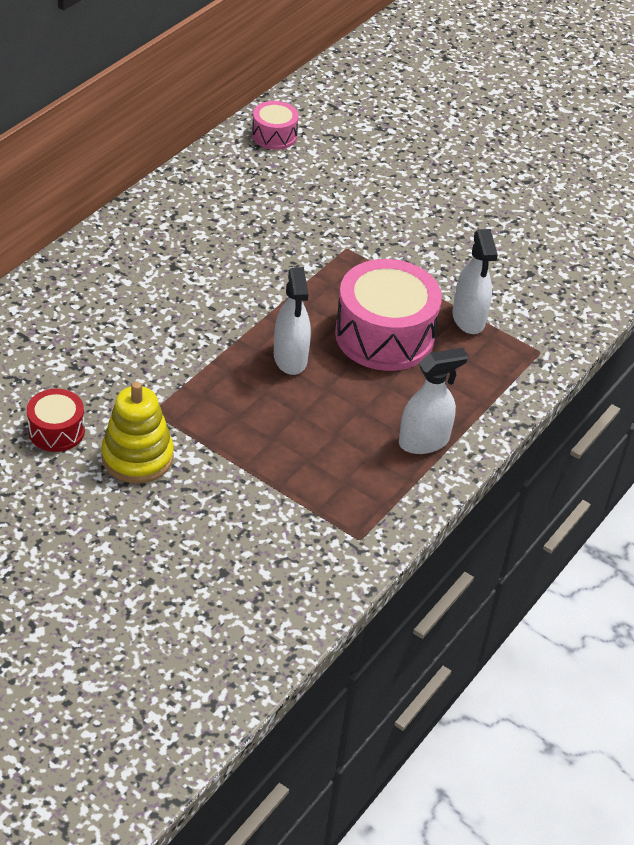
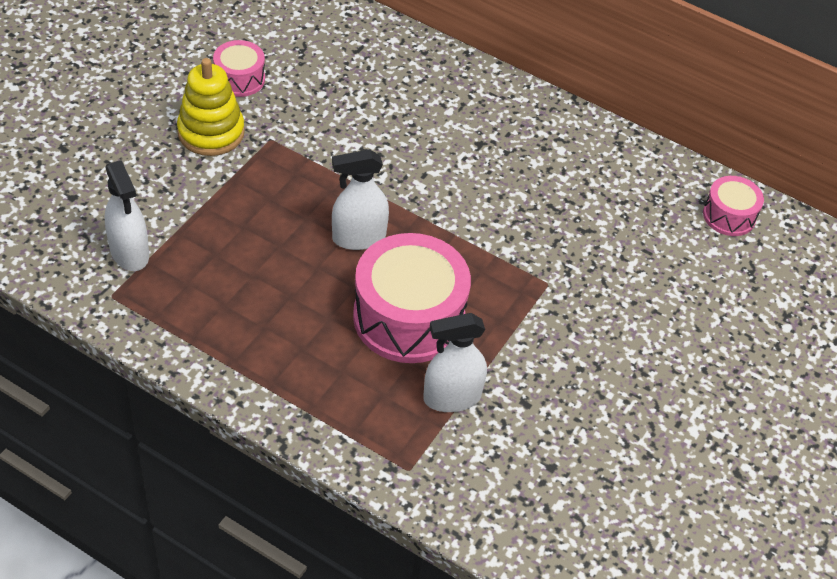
camera: 85 degrees right, 5 degrees up
red drum [27,389,85,452] -> pink drum [213,40,265,97]
white spray bottle [399,348,468,454] -> white spray bottle moved to [105,160,149,271]

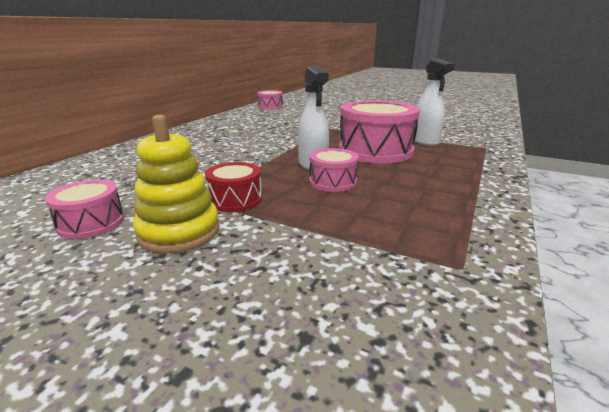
camera: 90 degrees left, 25 degrees down
white spray bottle [105,160,149,271] -> none
none -> red drum [205,162,262,212]
none -> pink drum [309,148,359,192]

